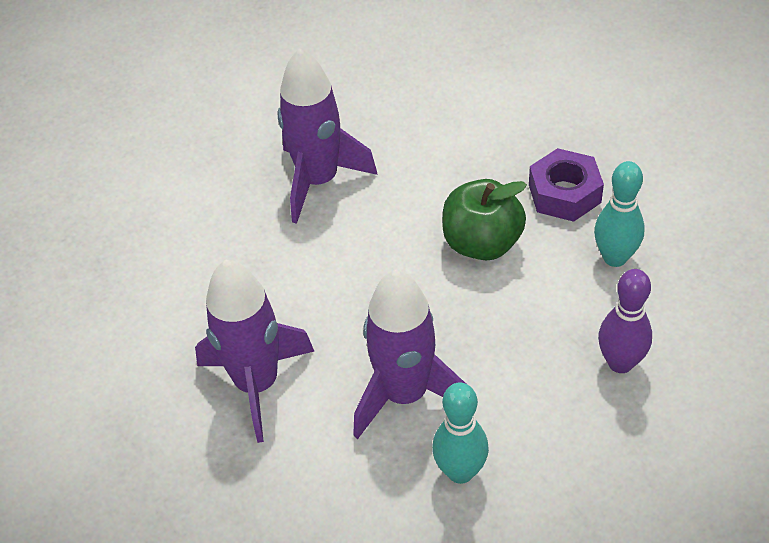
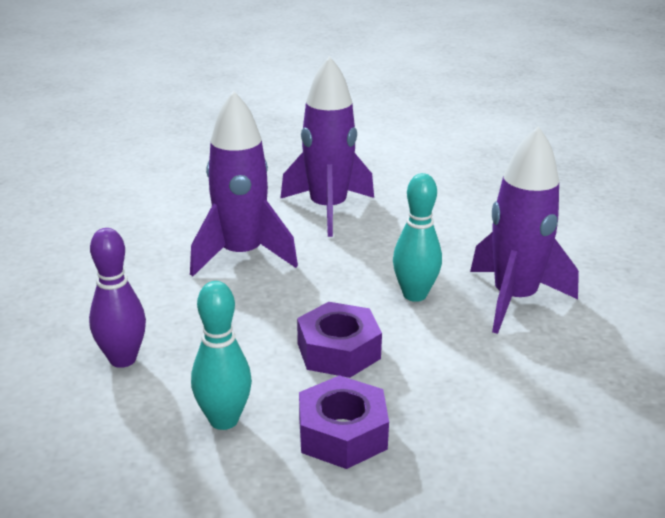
camera: 120 degrees right, 20 degrees down
turquoise bowling pin [432,382,489,484] -> turquoise bowling pin moved to [393,173,442,302]
green apple [442,179,527,260] -> purple nut [297,302,382,378]

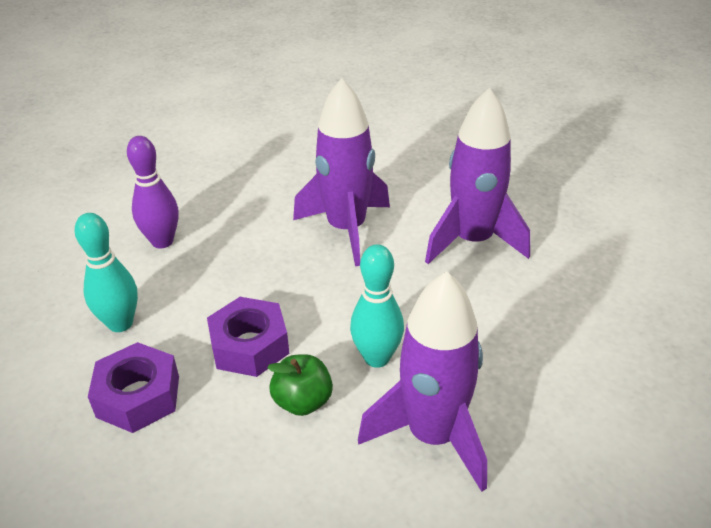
camera: 60 degrees right, 10 degrees up
none -> green apple [267,354,333,416]

